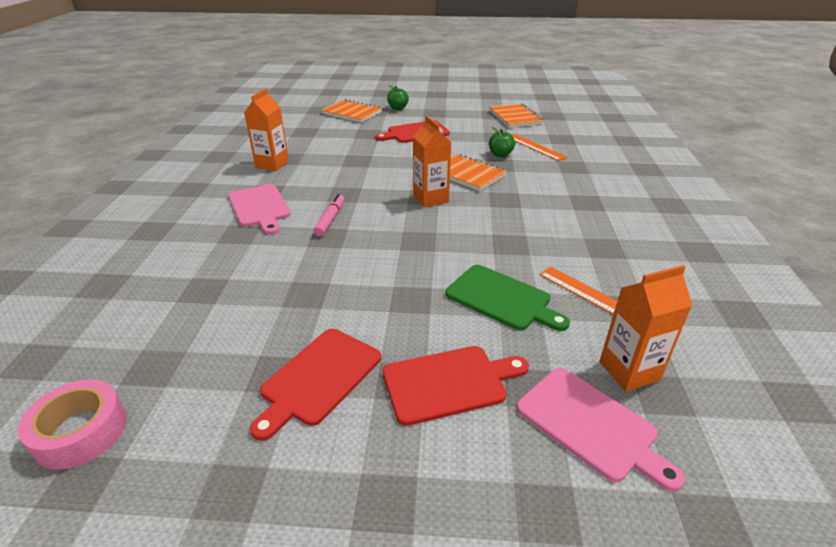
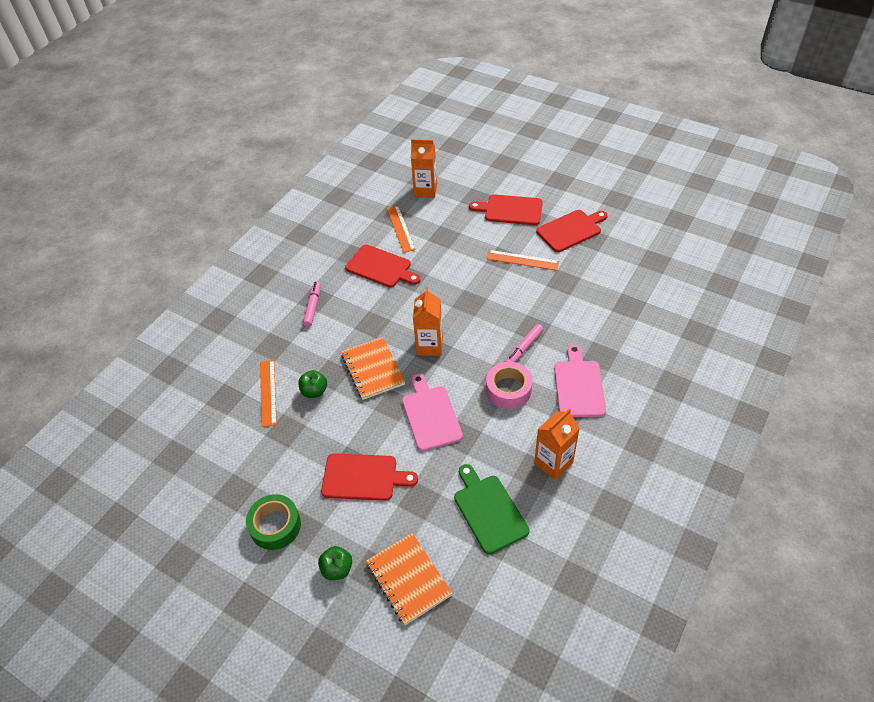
camera: 150 degrees left, 15 degrees up
pink tape [18,379,127,470] -> pink tape moved to [486,362,533,409]
green cutting board [445,265,570,331] -> green cutting board moved to [454,464,530,554]
orange notebook [490,104,544,128] -> none
pink cutting board [517,368,685,492] -> pink cutting board moved to [402,374,463,451]
none -> green tape [246,494,301,550]
none -> pink marker [303,281,321,327]
none -> red cutting board [345,245,420,287]
none -> orange ruler [486,250,559,271]

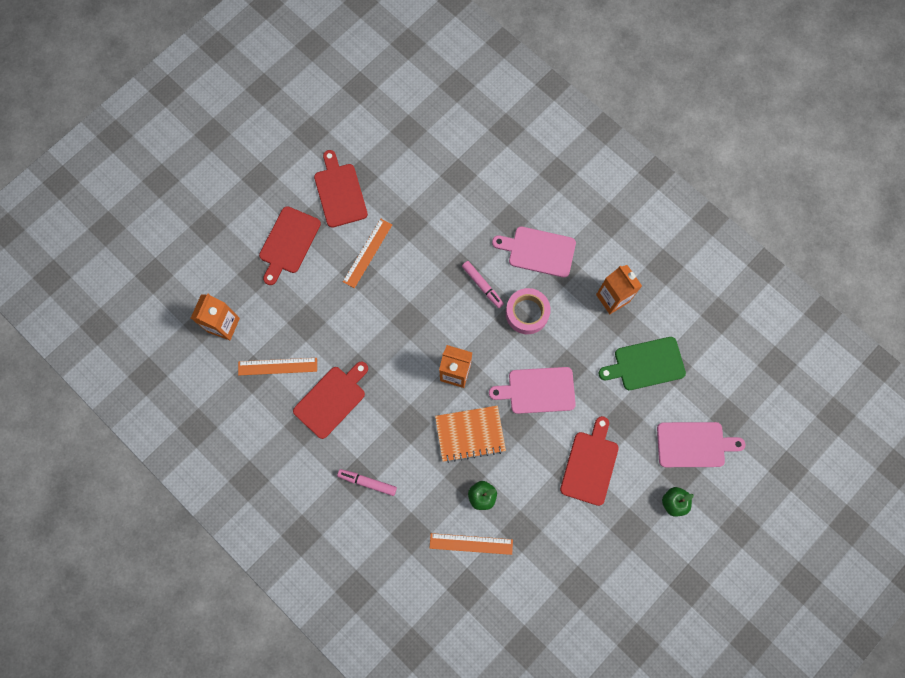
camera: 80 degrees left, 25 degrees up
green tape [246,494,301,550] -> none
orange notebook [366,533,453,625] -> pink cutting board [657,422,745,467]

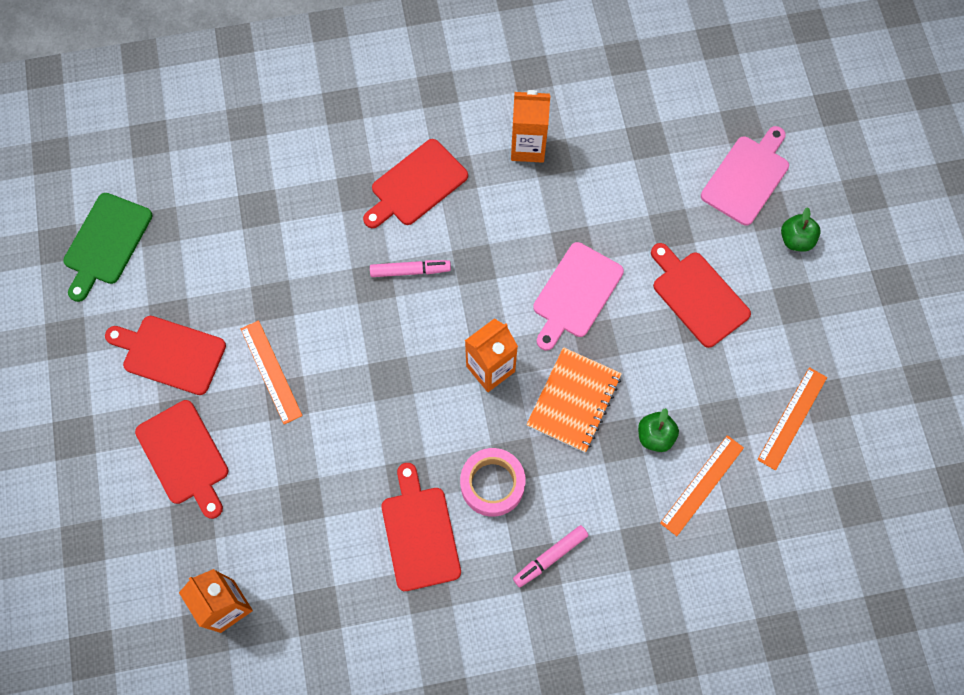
camera: 55 degrees left, 5 degrees down
orange ruler [238,358,317,375] -> orange ruler moved to [757,367,827,471]
pink cutting board [492,226,576,278] -> red cutting board [363,139,468,228]
pink tape [506,288,551,334] -> pink tape moved to [460,448,525,517]
green cutting board [599,337,686,390] -> green cutting board moved to [63,193,153,302]

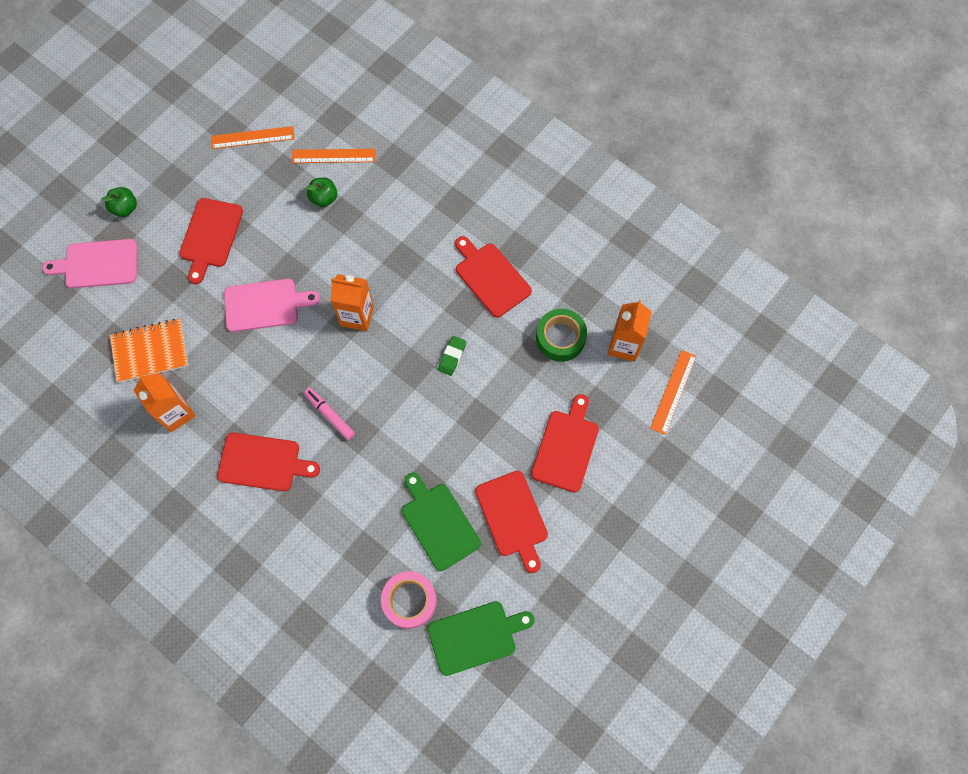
camera: 130 degrees left, 0 degrees up
orange ruler [241,320,303,424] -> orange ruler moved to [650,350,696,435]
red cutting board [382,463,461,591] -> red cutting board turned 105 degrees clockwise [455,236,532,318]
pink tape [460,448,525,517] -> pink tape moved to [381,571,437,629]
pink marker [513,525,589,587] -> none
orange notebook [526,347,622,452] -> orange notebook moved to [110,319,189,383]
none -> green cutting board [402,473,481,571]
none -> green eraser [438,336,466,376]
none -> green tape [536,309,587,362]

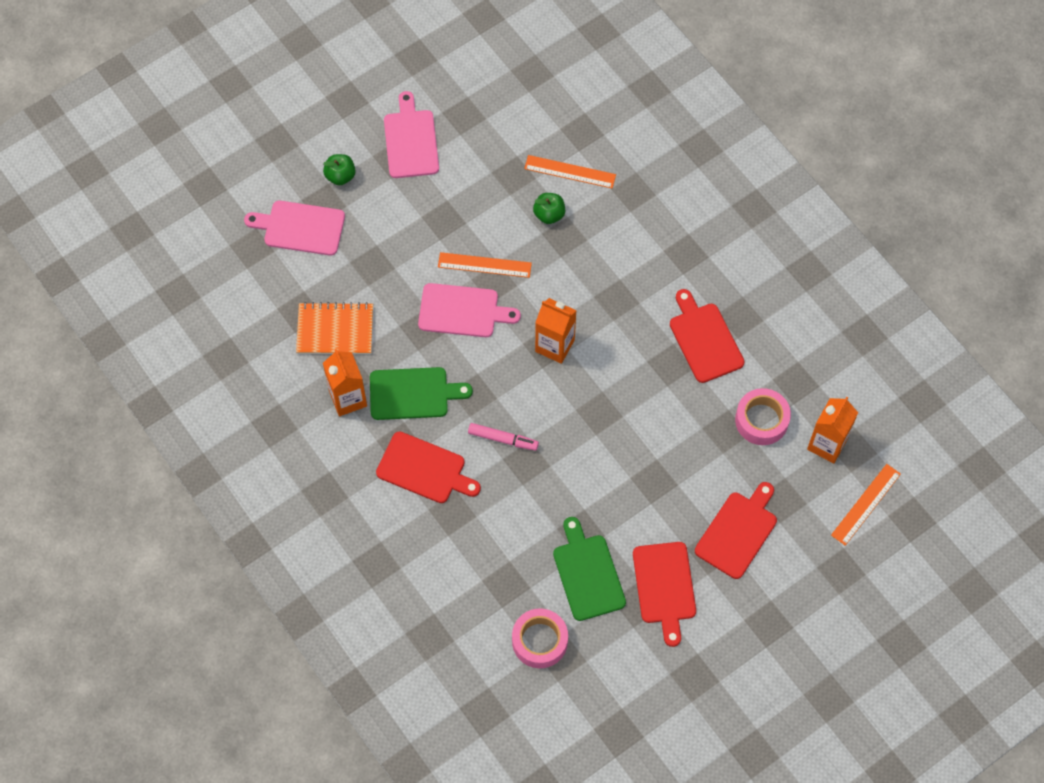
camera: 15 degrees right, 5 degrees down
red cutting board [179,198,243,284] -> none
orange ruler [211,126,294,149] -> orange ruler moved to [438,252,532,278]
pink marker [304,387,355,440] -> pink marker turned 135 degrees clockwise [468,423,539,451]
green cutting board [428,601,535,676] -> green cutting board moved to [370,367,473,420]
green eraser [438,336,466,376] -> none
green tape [536,309,587,362] -> pink tape [735,388,791,445]
none -> pink cutting board [384,91,439,178]

